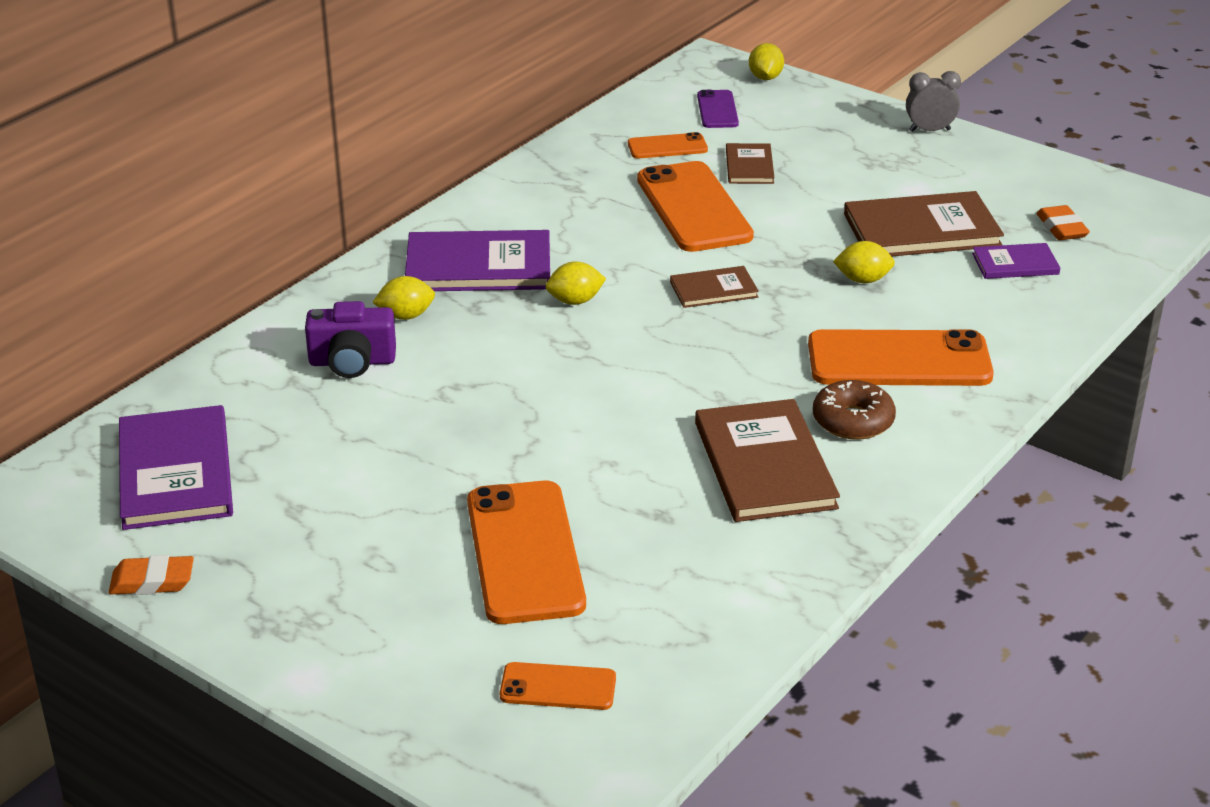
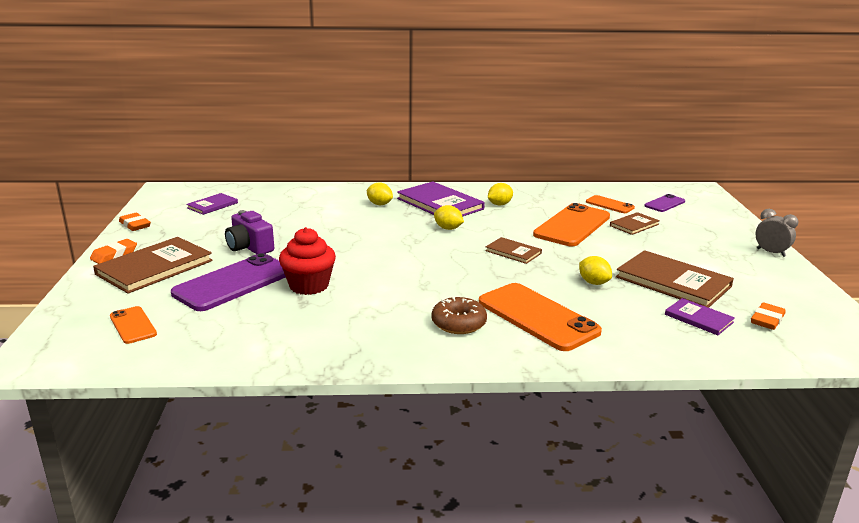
camera: 50 degrees right, 10 degrees down
purple book [119,405,233,530] -> purple book [186,193,238,215], size x0.54
purple camera [305,301,396,378] -> purple camera moved to [225,210,274,254]
orange phone [467,481,586,624] -> purple phone [171,253,286,311]
brown book [695,399,840,522] -> brown book moved to [93,237,213,294]
yellow lemon [749,43,784,80] -> yellow lemon moved to [488,183,513,206]
none -> orange eraser [90,239,137,264]
none -> red cupcake [279,227,336,295]

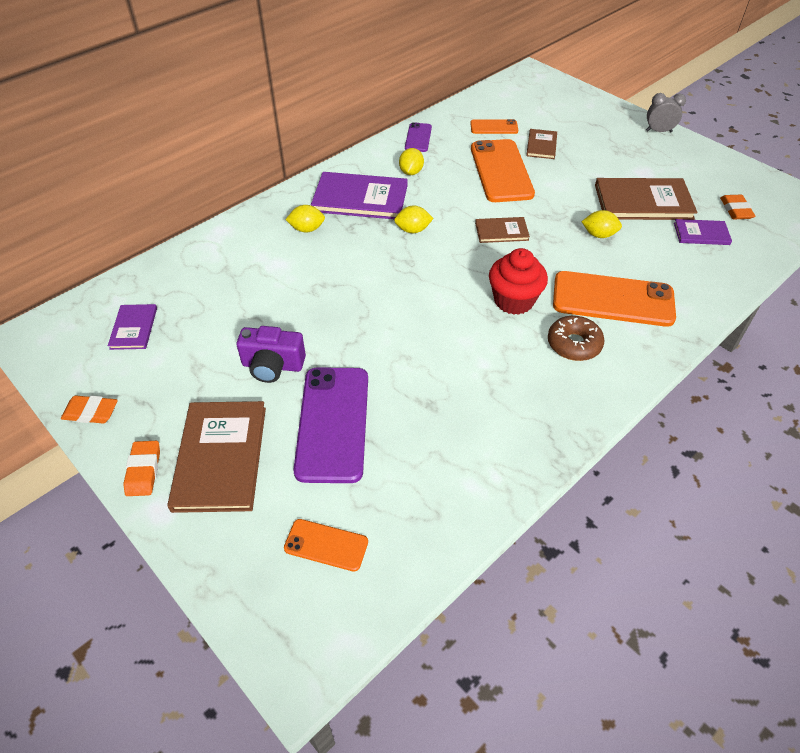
camera: 40 degrees left, 25 degrees up
red cupcake [279,227,336,295] -> red cupcake moved to [489,248,548,315]
purple phone [644,194,685,212] -> purple phone moved to [405,122,432,152]

